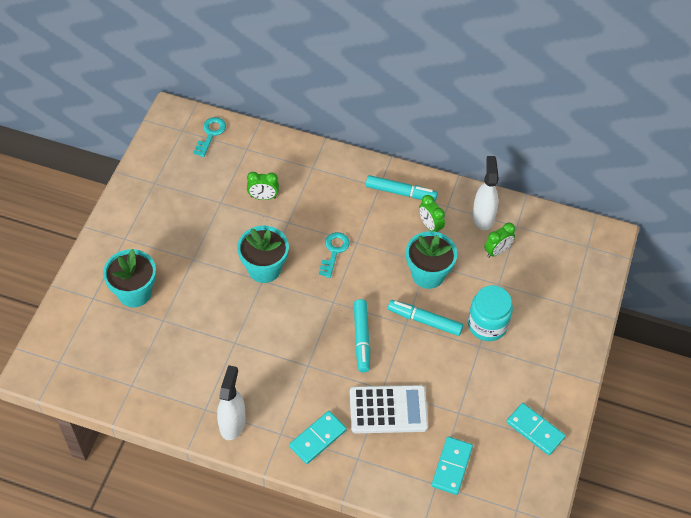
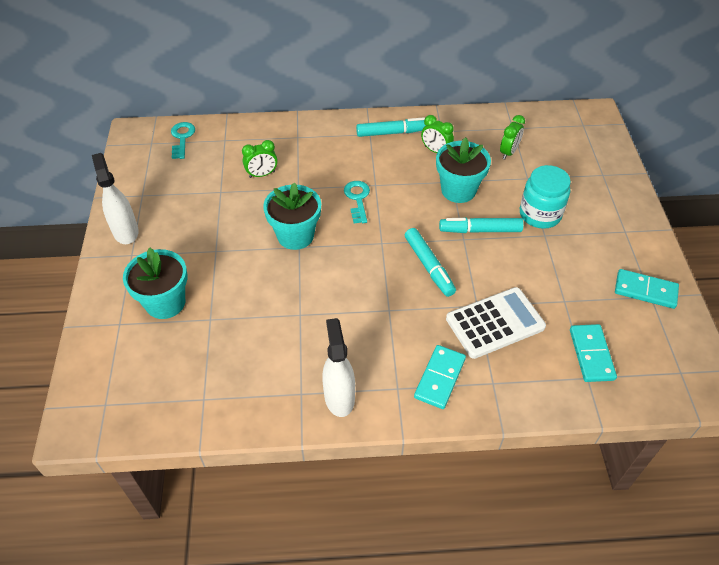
camera: 20 degrees left, 5 degrees down
white spray bottle [472,156,499,230] -> white spray bottle moved to [92,153,139,244]

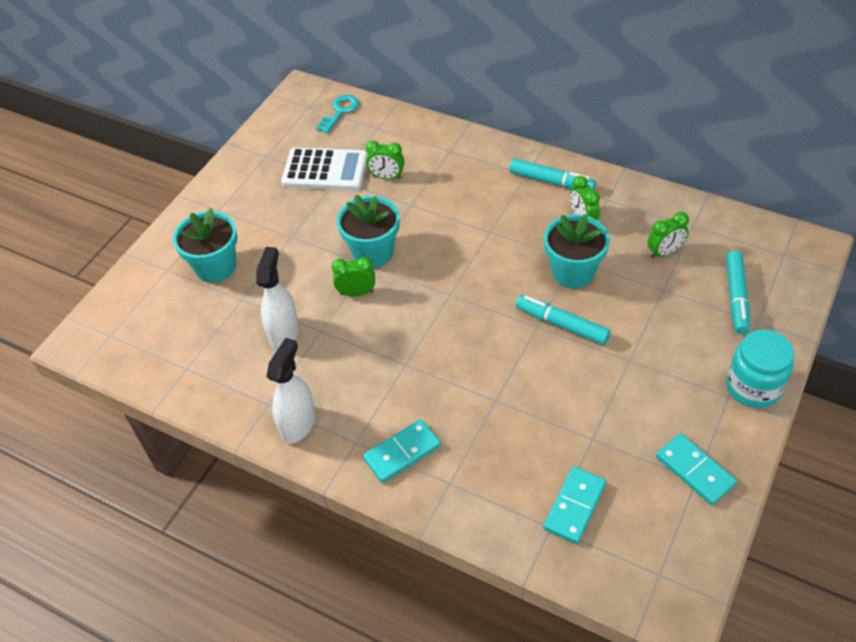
camera: 35 degrees right, 0 degrees up
white spray bottle [92,153,139,244] -> white spray bottle moved to [256,247,299,350]
turquoise key [344,181,370,223] -> none
turquoise marker [405,228,456,297] -> turquoise marker moved to [726,251,750,334]
white calculator [446,287,546,359] -> white calculator moved to [281,148,368,190]
turquoise jar [520,165,571,229] -> turquoise jar moved to [726,330,794,408]
none -> green clock [332,257,375,296]

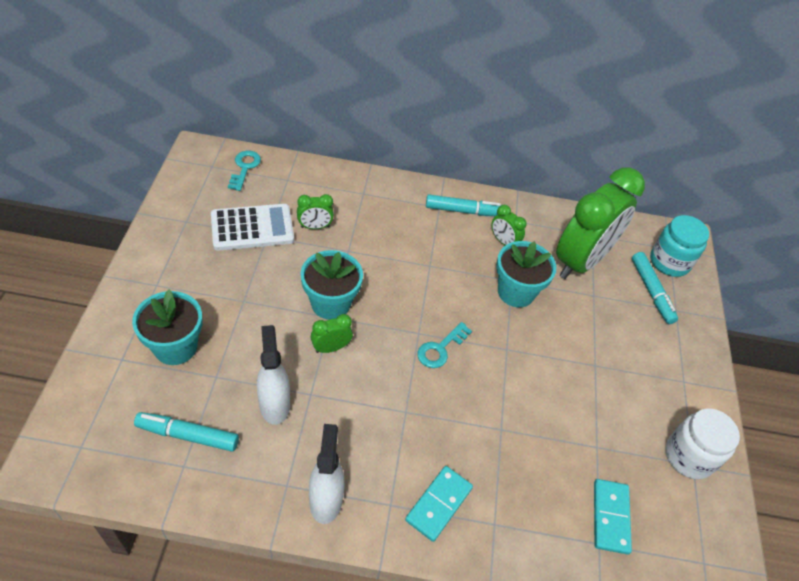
camera: 30 degrees left, 0 degrees up
turquoise marker [516,295,611,345] -> turquoise marker moved to [134,412,239,452]
green clock [648,212,689,259] -> green clock [556,167,645,279], size x2.49
turquoise domino [656,433,737,505] -> white jar [665,408,740,479]
turquoise jar [726,330,794,408] -> turquoise jar moved to [650,215,709,277]
none -> turquoise key [417,322,472,368]

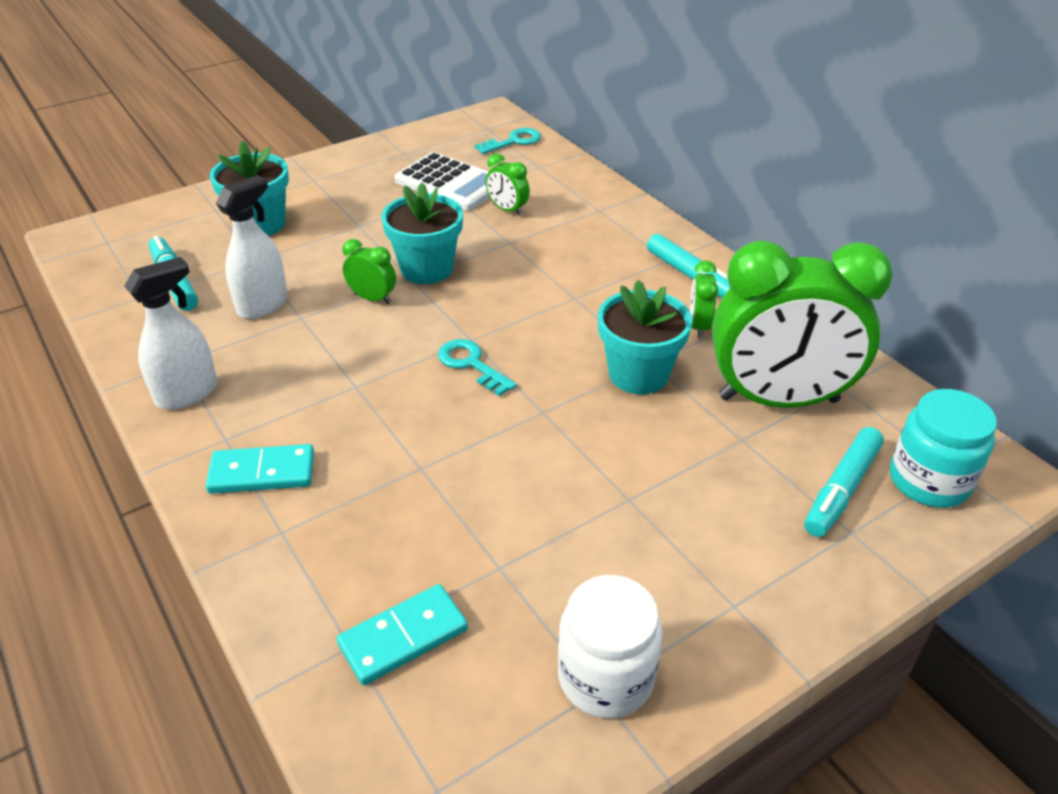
camera: 55 degrees right, 10 degrees down
turquoise key [417,322,472,368] -> turquoise key turned 45 degrees clockwise [438,339,517,396]

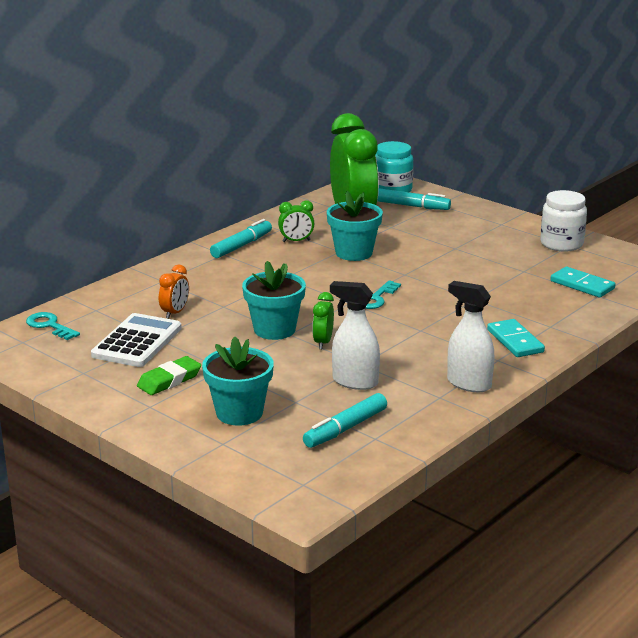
camera: 105 degrees left, 15 degrees down
green clock [485,153,530,216] -> orange clock [159,265,189,319]
none -> green eraser [137,356,201,395]

